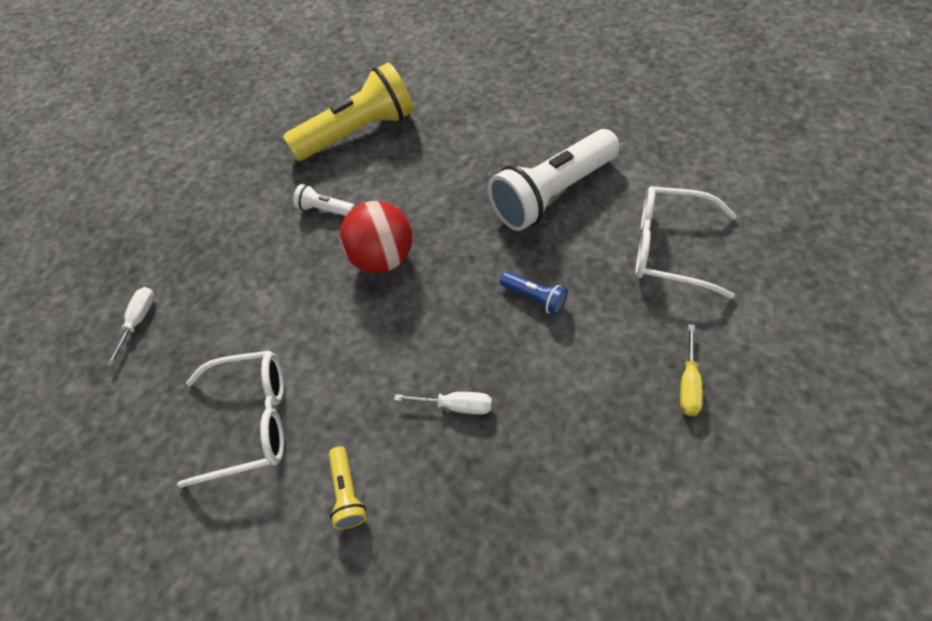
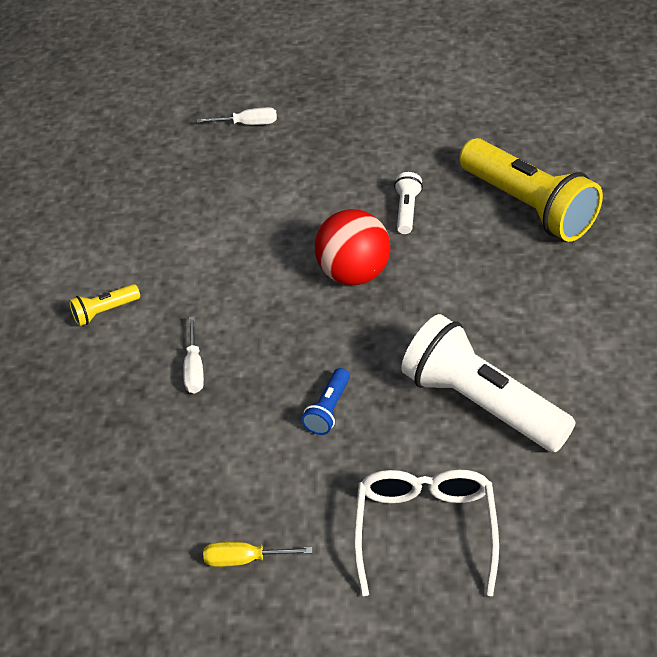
camera: 75 degrees right, 10 degrees down
white glasses [177,350,284,488] -> none

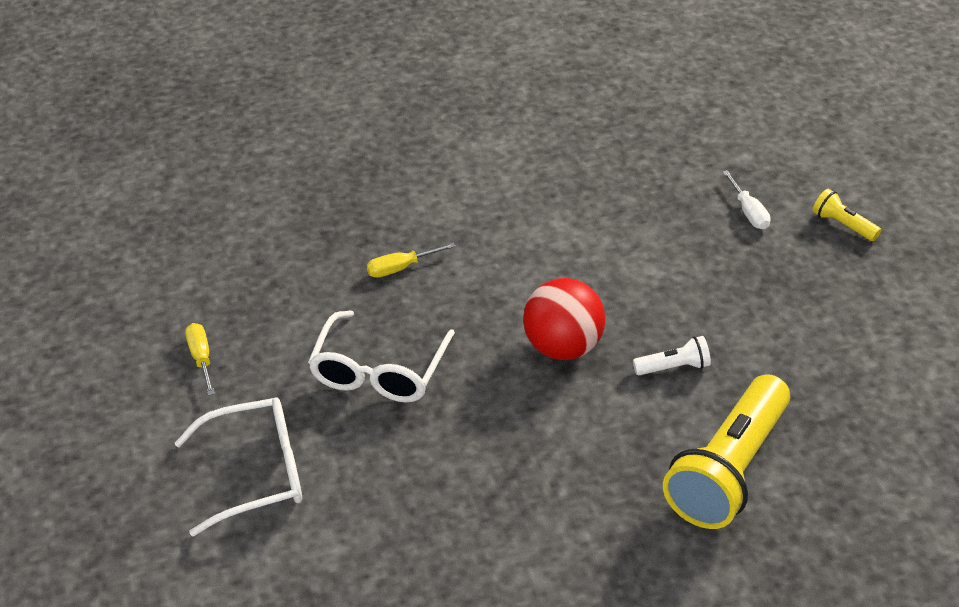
camera: 70 degrees right, 5 degrees down
yellow flashlight [69,284,140,326] -> yellow flashlight moved to [813,189,881,241]
white screwdriver [183,316,204,393] -> yellow screwdriver [367,242,456,278]
blue flashlight [302,368,350,435] -> white glasses [308,310,455,402]
white flashlight [401,314,576,452] -> none

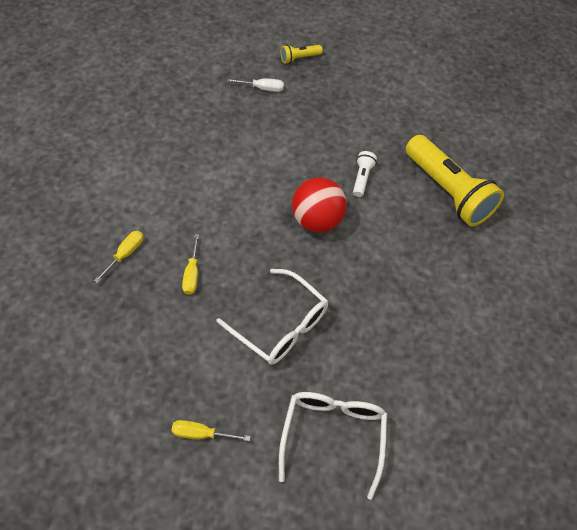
camera: 70 degrees left, 15 degrees up
none -> yellow screwdriver [94,231,143,283]

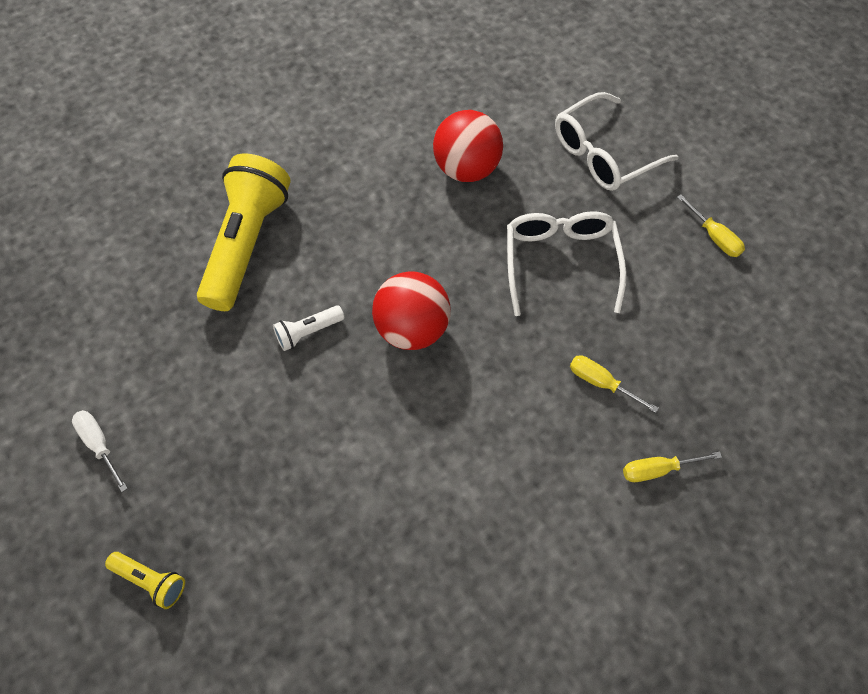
camera: 130 degrees left, 5 degrees up
yellow screwdriver [182,234,199,295] -> yellow screwdriver turned 105 degrees counterclockwise [570,355,659,413]
white screwdriver [227,78,284,92] -> white screwdriver moved to [72,410,128,492]
none -> red ball [433,110,503,182]

